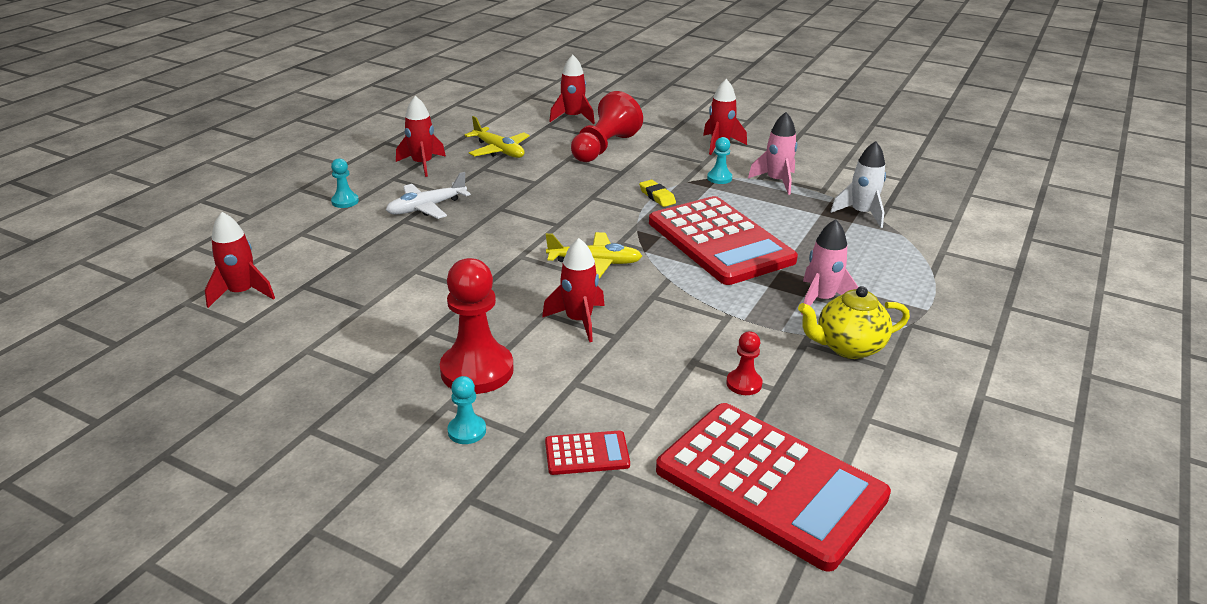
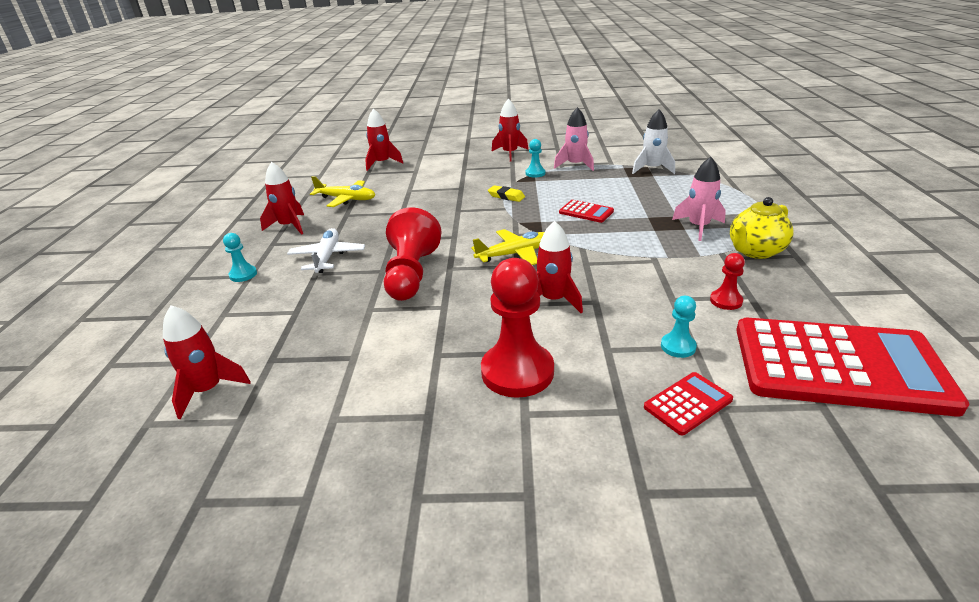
camera: 25 degrees left, 0 degrees up
white plane [386,172,471,219] -> white plane turned 150 degrees clockwise [287,228,365,273]
turquoise pawn [447,376,486,444] -> turquoise pawn moved to [661,296,697,358]
red pawn [571,91,643,162] -> red pawn moved to [384,207,442,301]
red calculator [649,196,798,285] -> red calculator [559,200,614,223], size x0.41

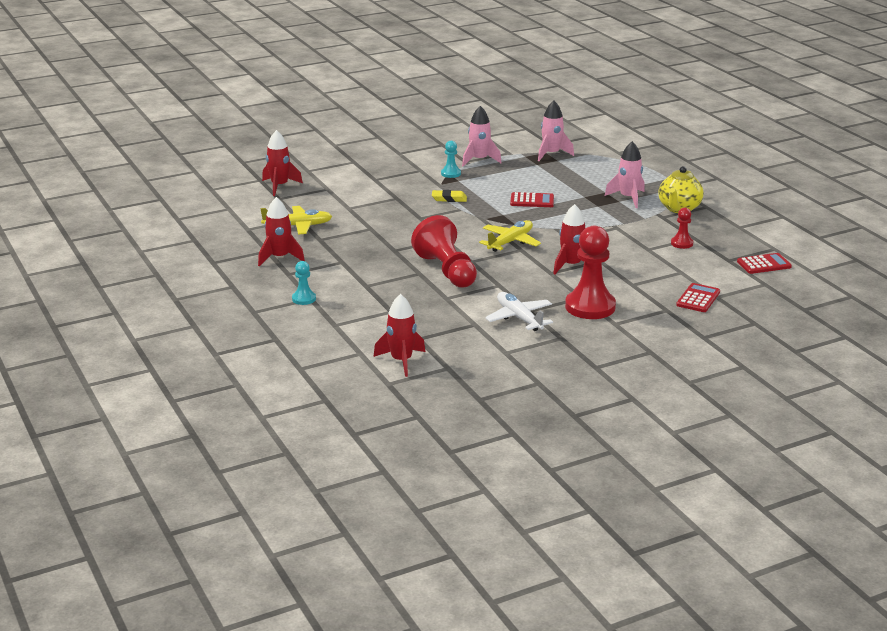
camera: 30 degrees left, 5 degrees down
white plane [287,228,365,273] -> white plane moved to [485,292,553,331]
red rocket [492,99,528,161] -> none
white rocket [632,109,675,174] -> pink rocket [538,100,574,161]
turquoise pawn [661,296,697,358] -> none
red calculator [736,318,969,417] -> red calculator [737,253,792,274], size x0.41

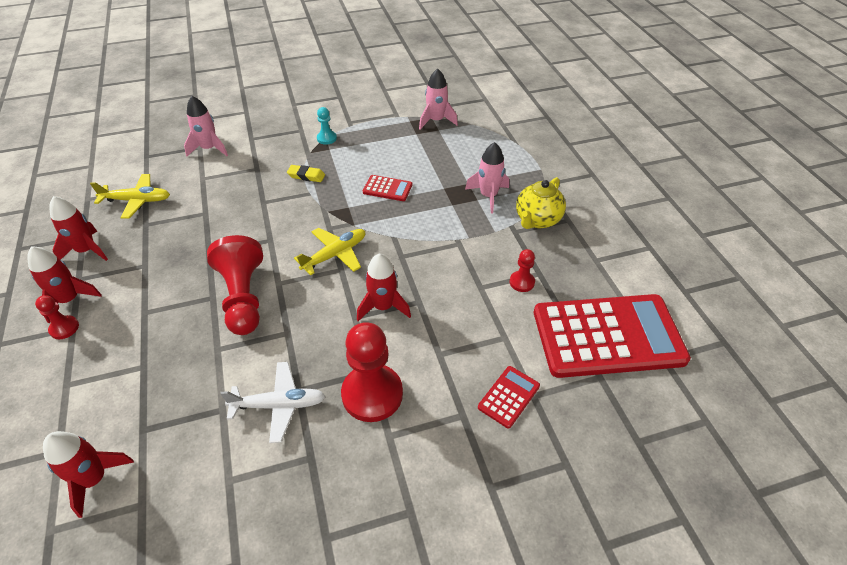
camera: 10 degrees right, 20 degrees up
red rocket [262,130,303,196] -> red rocket moved to [27,246,102,323]
turquoise pawn [292,261,316,305] -> red pawn [35,295,79,339]
pink rocket [462,106,502,166] -> pink rocket moved to [184,96,228,157]
white plane [485,292,553,331] -> white plane turned 105 degrees clockwise [220,362,326,443]
red calculator [737,253,792,274] -> red calculator [534,294,691,378], size x2.42

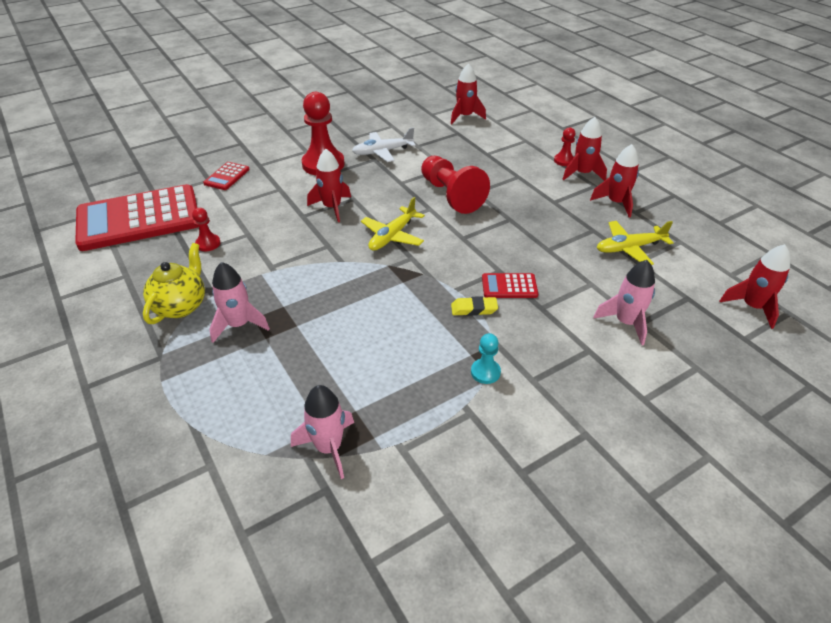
camera: 165 degrees right, 5 degrees down
red calculator [363,175,412,201] -> red calculator moved to [482,273,538,298]
none -> red rocket [720,244,790,329]

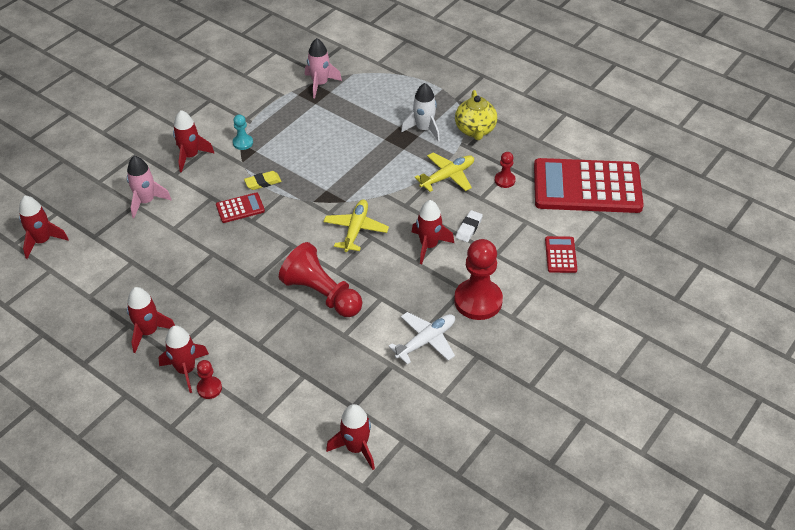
camera: 160 degrees right, 5 degrees up
red calculator [75,184,199,251] -> red calculator turned 135 degrees counterclockwise [534,158,644,213]
pink rocket [209,262,270,343] -> white rocket [401,83,440,142]
yellow plane [597,221,674,265] -> yellow plane moved to [415,153,474,192]
none -> red rocket [173,110,215,172]
none -> white eraser [456,210,483,242]

